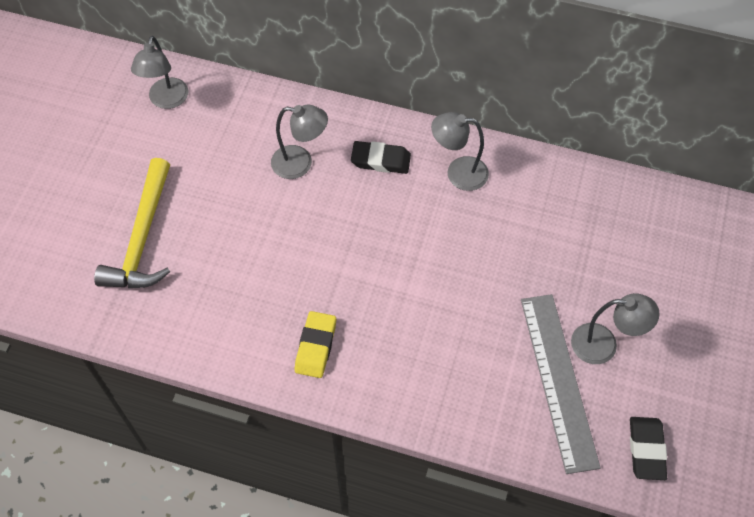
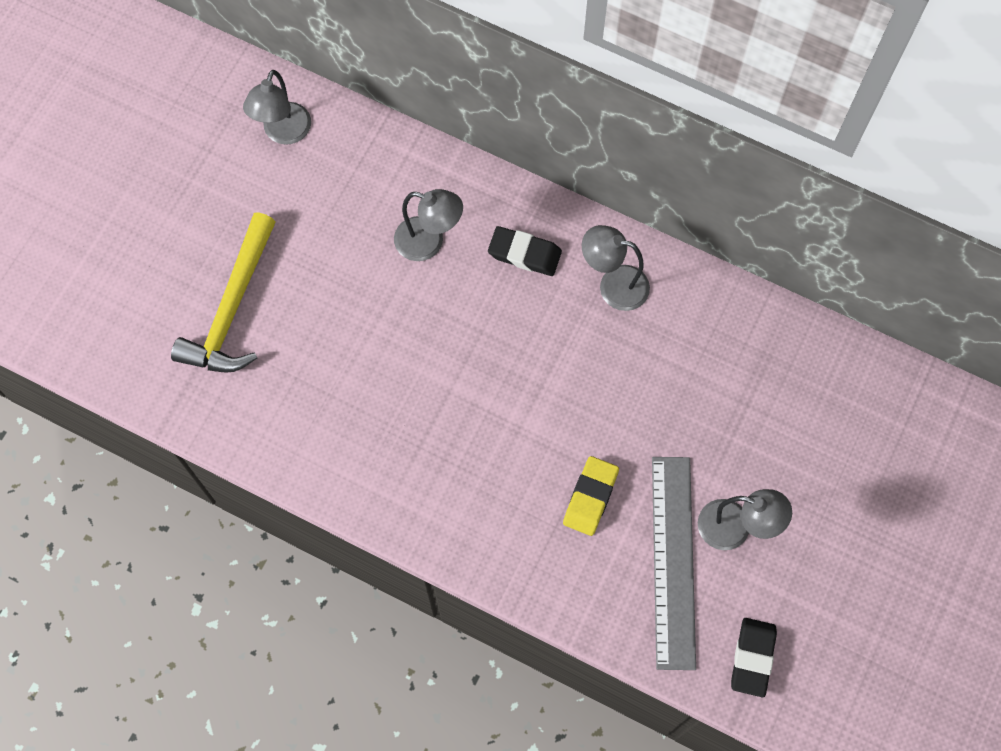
camera: 10 degrees right, 10 degrees up
yellow eraser [295,311,336,378] -> yellow eraser moved to [563,456,619,536]

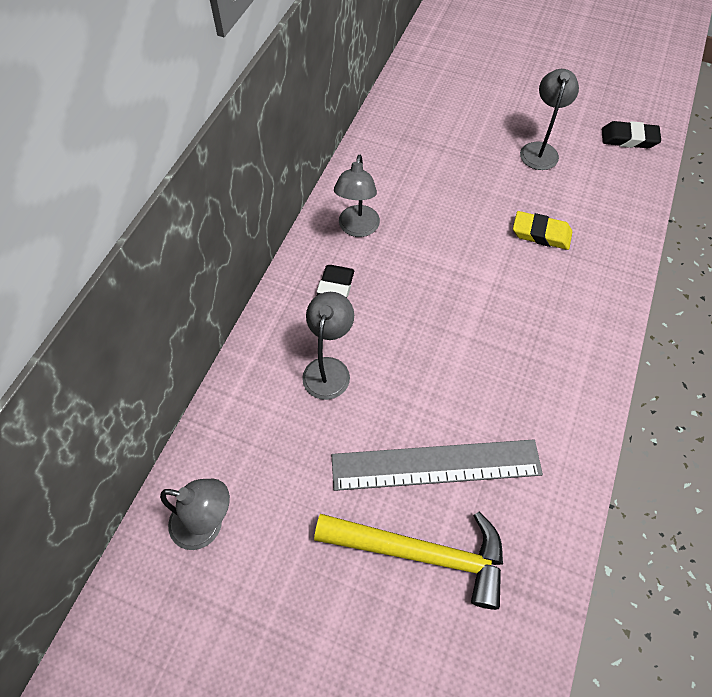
camera: 95 degrees left, 10 degrees down
grey ruler [652,457,696,670] -> grey ruler moved to [332,439,543,491]

